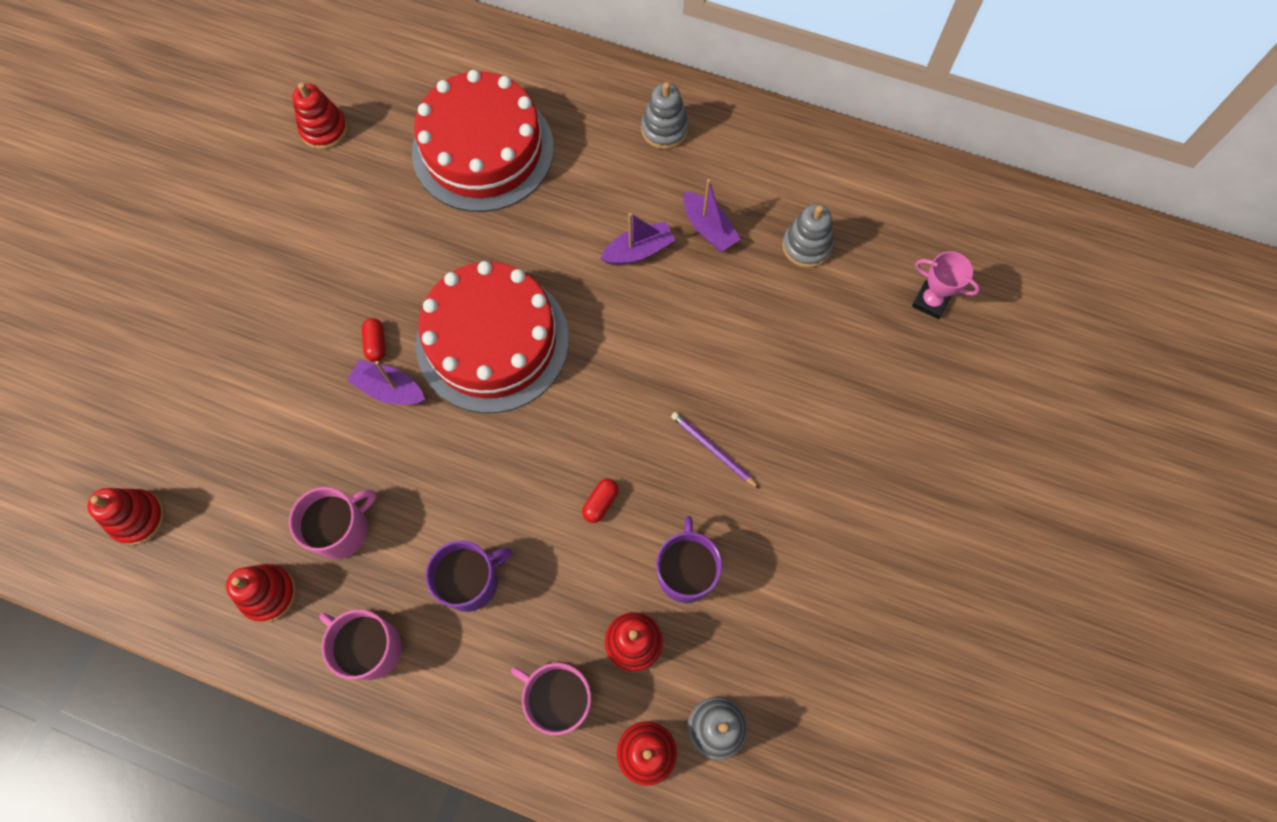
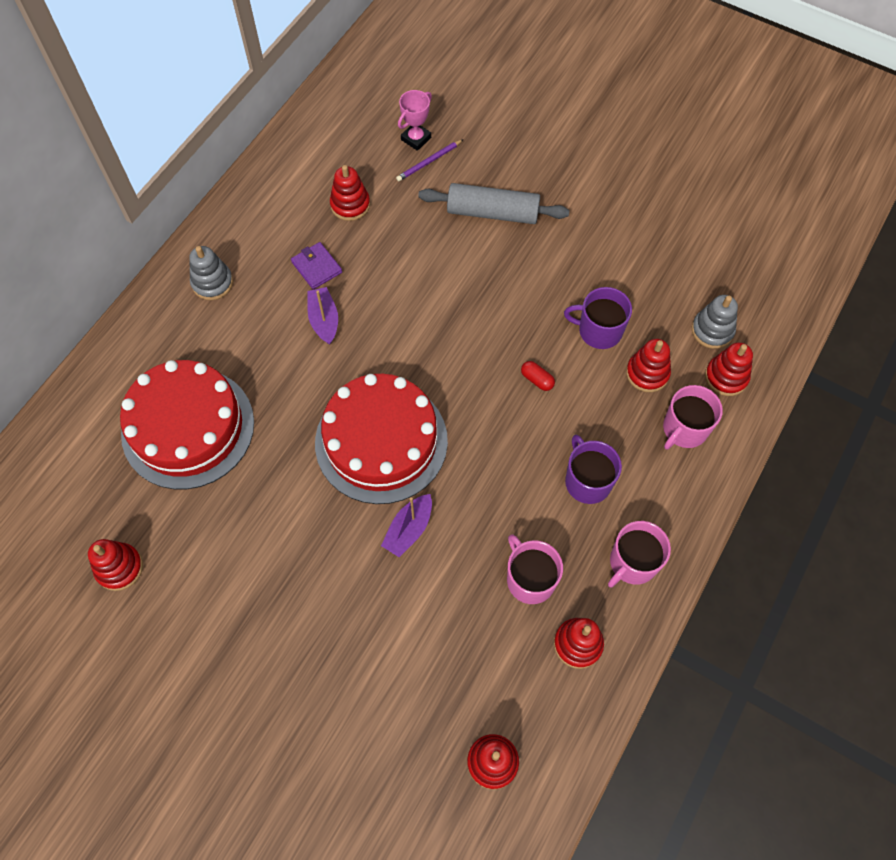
camera: 80 degrees left, 5 degrees down
red capsule [362,318,386,362] -> none
purple pencil [671,412,760,489] -> purple pencil moved to [396,139,464,181]
purple boat [683,179,740,252] -> purple wallet [291,242,342,289]
grey stacking toy [782,204,834,268] -> red stacking toy [330,165,370,221]
none -> grey rolling pin [418,183,569,224]

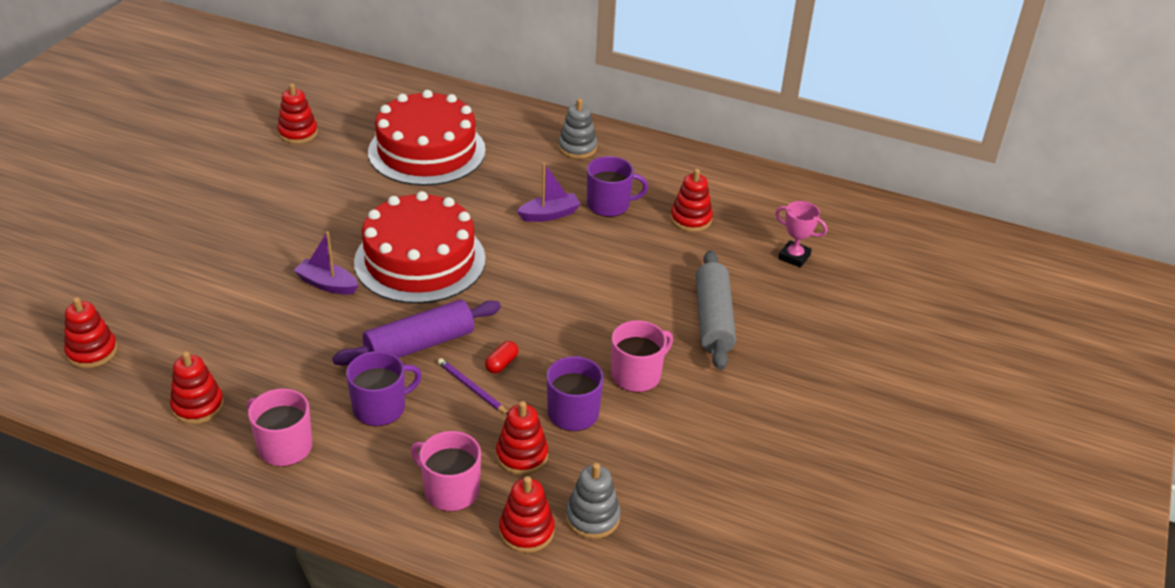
camera: 80 degrees right, 25 degrees down
purple wallet [291,242,342,289] -> purple mug [587,156,648,217]
purple pencil [396,139,464,181] -> purple pencil moved to [438,358,508,415]
pink mug [507,534,563,604] -> pink mug moved to [611,320,673,392]
none -> purple rolling pin [332,300,501,366]

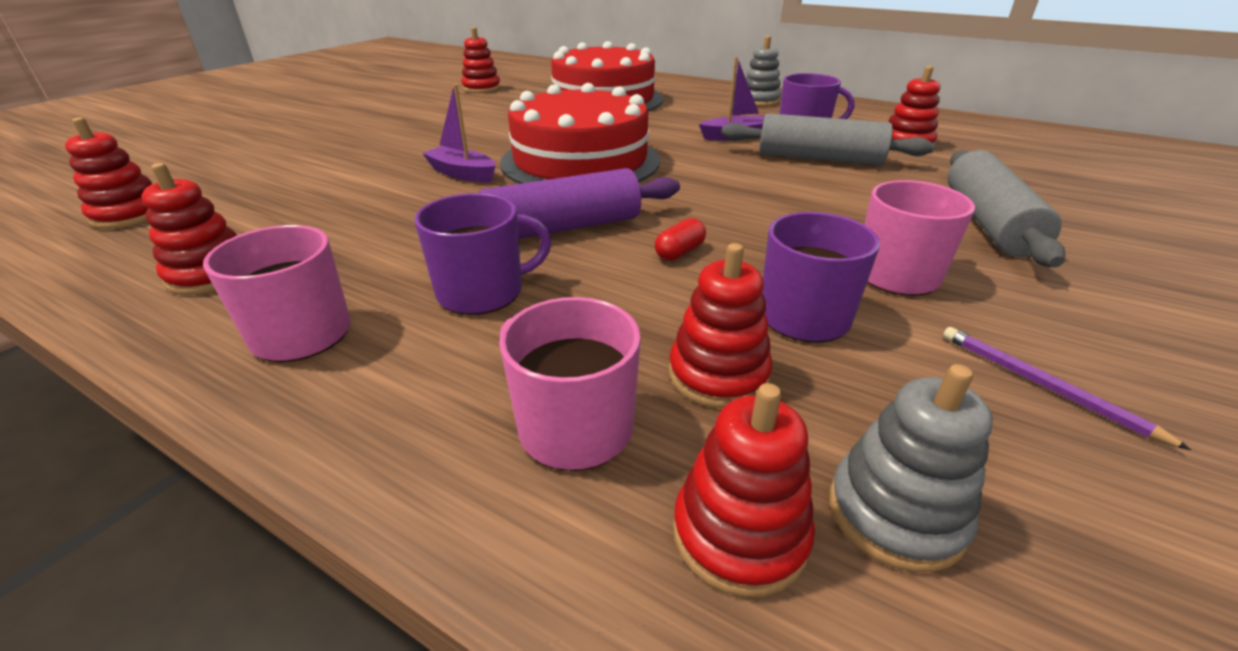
camera: 10 degrees right, 5 degrees down
purple pencil [438,358,508,415] -> purple pencil moved to [943,327,1191,450]
pink trophy [775,201,827,268] -> none
none -> grey rolling pin [721,113,934,165]

